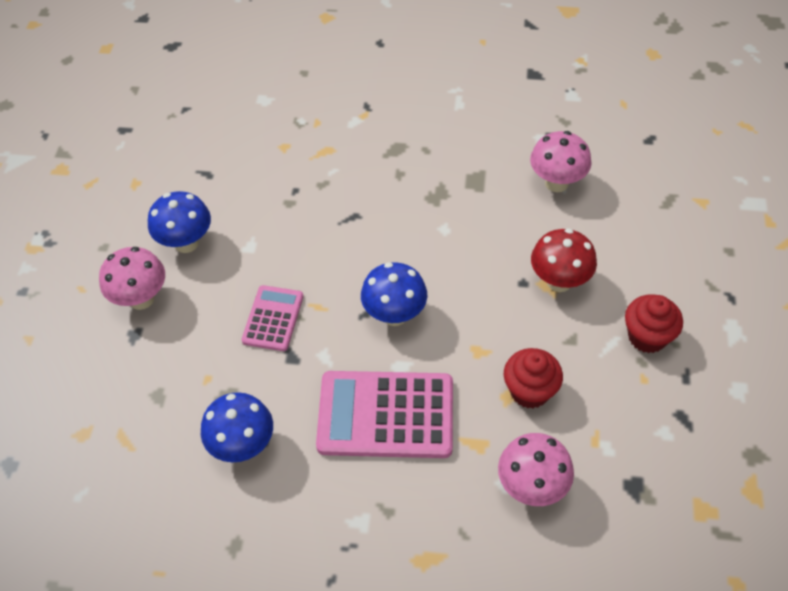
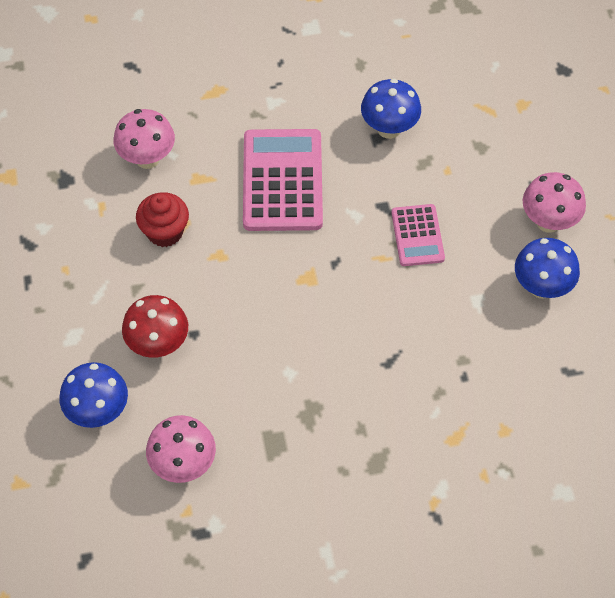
camera: 160 degrees right, 5 degrees up
pink calculator [316,371,453,458] -> pink calculator turned 75 degrees counterclockwise [243,129,323,231]
blue mushroom [361,262,427,326] -> blue mushroom moved to [59,362,128,428]
red cupcake [625,295,683,353] -> none

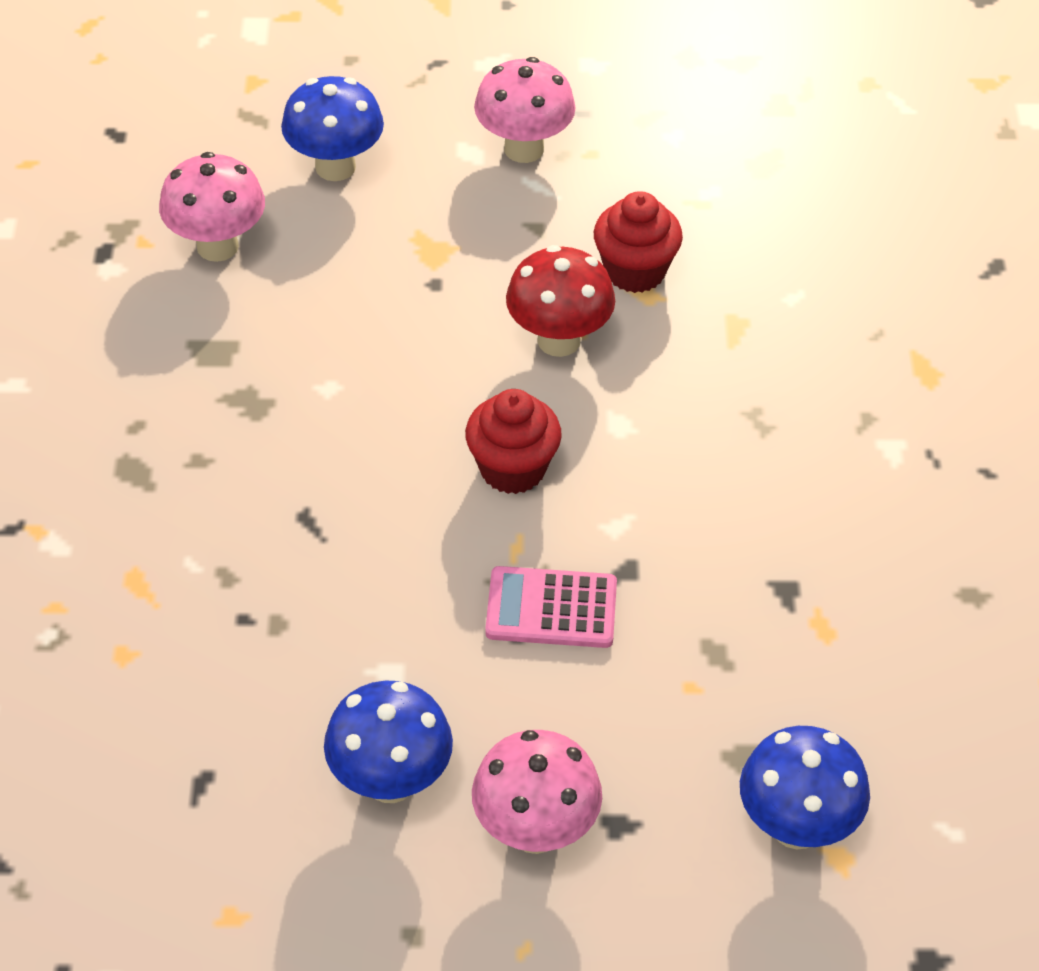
camera: 100 degrees right, 10 degrees down
pink mushroom [114,109,175,169] -> pink mushroom moved to [474,57,576,163]
red mushroom [122,295,188,358] -> red mushroom moved to [506,245,615,357]
pink calculator [243,129,323,231] -> none
blue mushroom [361,79,421,139] -> blue mushroom moved to [740,726,870,850]
none -> red cupcake [465,389,562,494]

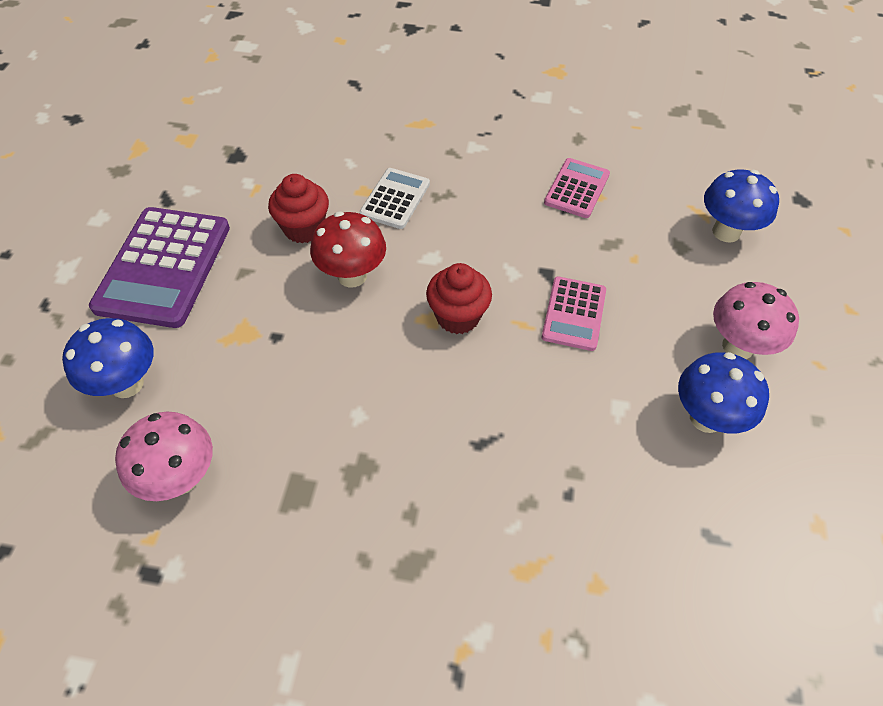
camera: 80 degrees left, 5 degrees up
pink mushroom [474,57,576,163] -> purple calculator [89,207,230,328]
none -> white calculator [360,168,430,229]
none -> pink calculator [544,158,610,218]

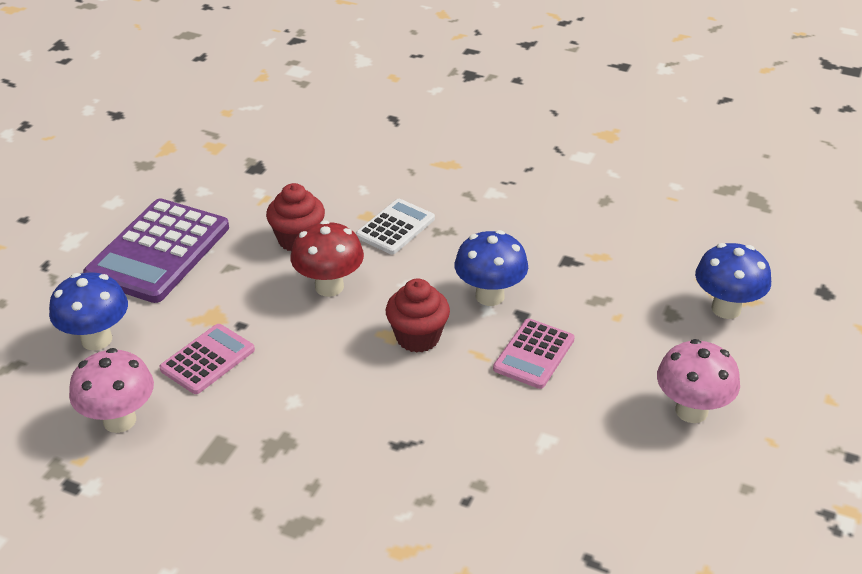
camera: 15 degrees right, 15 degrees down
pink calculator [544,158,610,218] -> pink calculator moved to [159,324,255,394]
blue mushroom [678,352,769,433] -> blue mushroom moved to [455,230,528,306]

